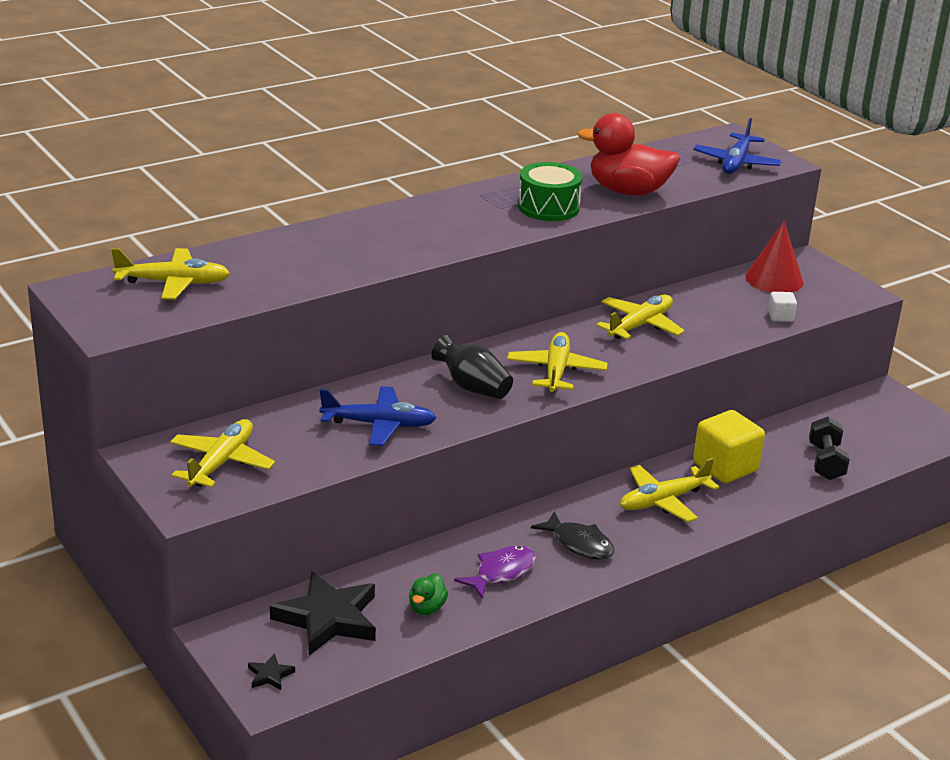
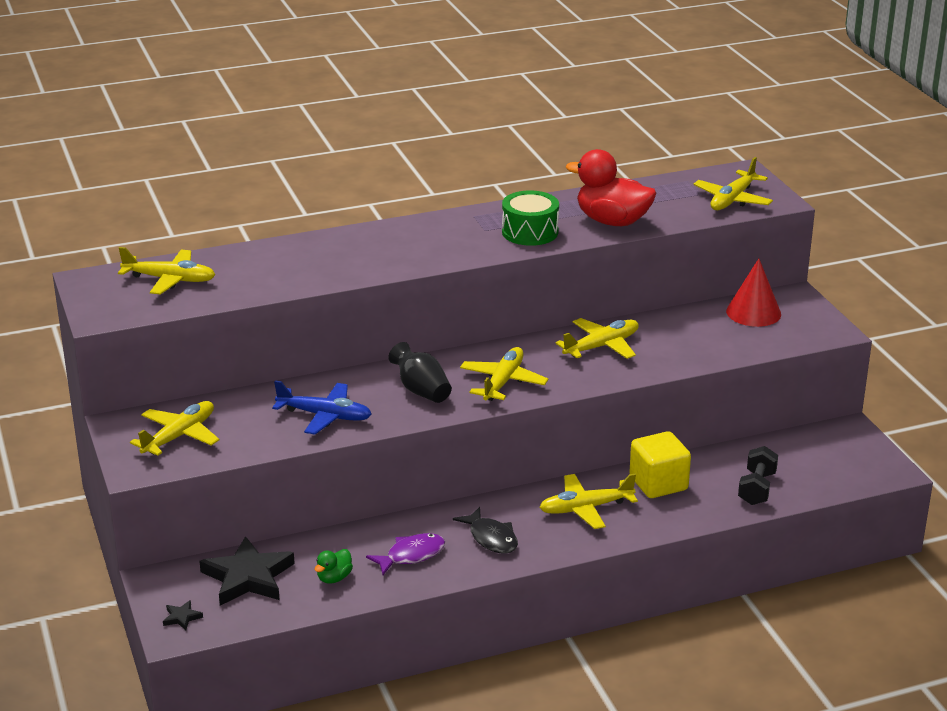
camera: 15 degrees right, 0 degrees up
blue plane [693,118,782,174] -> yellow plane [693,157,773,210]
white cube [768,292,797,322] -> none

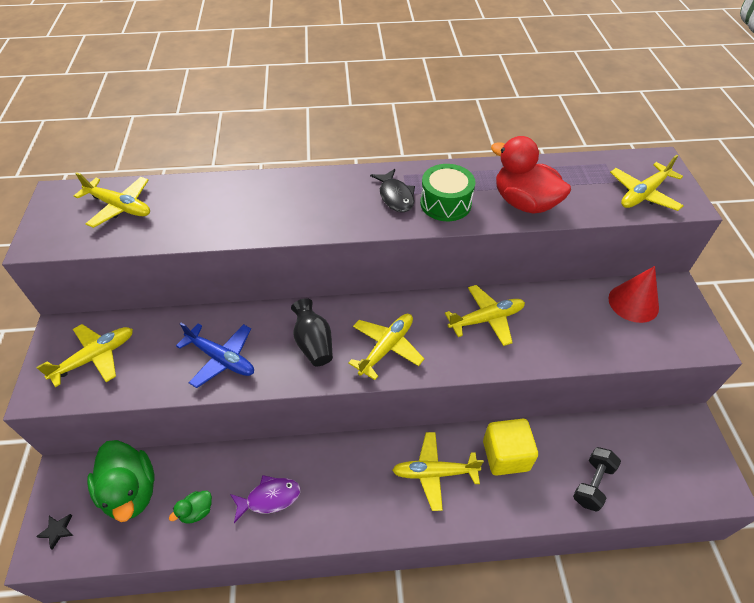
camera: 15 degrees right, 20 degrees up
black star [199,536,295,605] -> green duck [87,440,154,522]
black fish [453,507,518,554] -> black fish moved to [370,169,415,212]

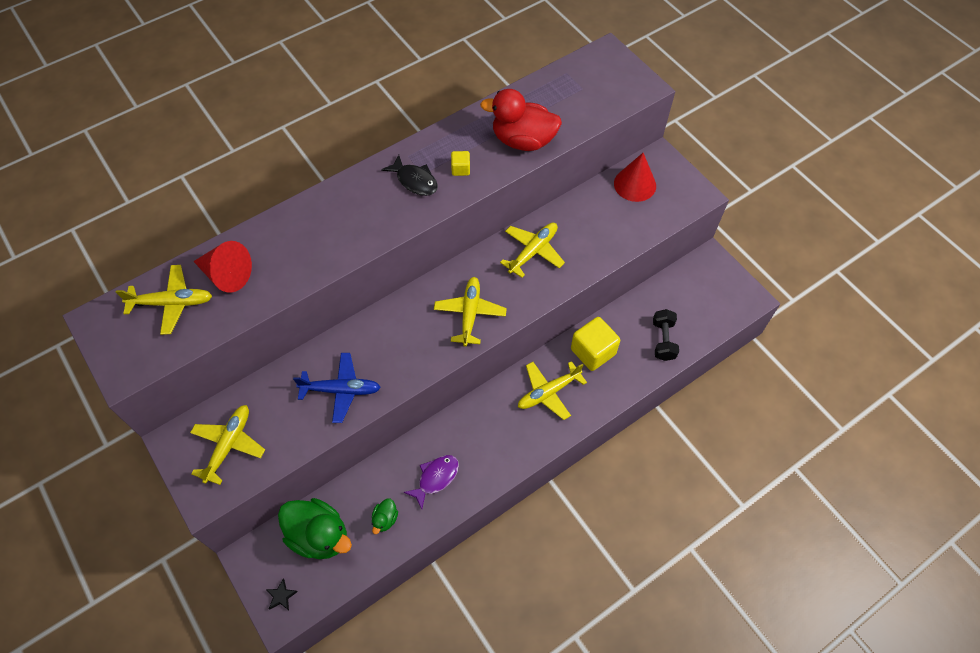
camera: 30 degrees left, 10 degrees up
black vase [291,298,333,366] -> none
green drum [420,164,475,221] -> yellow cube [451,151,470,176]
yellow plane [610,155,684,211] -> none
none -> red cone [193,241,252,293]

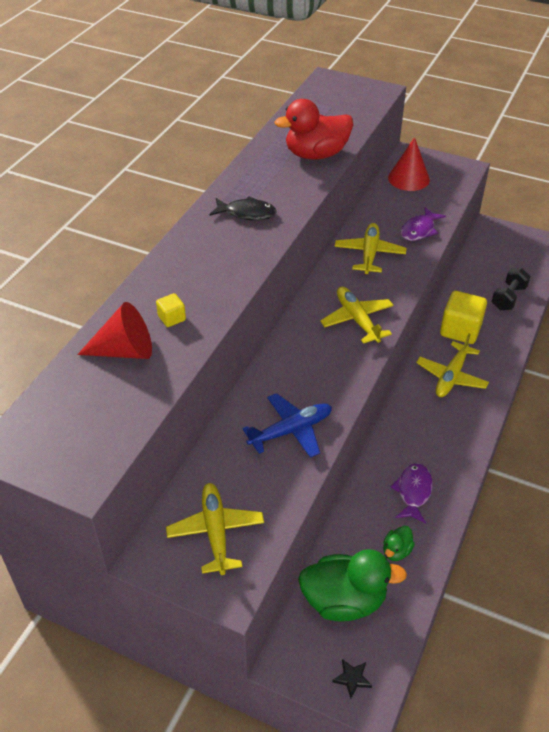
camera: 30 degrees left, 15 degrees down
yellow plane [116,265,212,335] -> none
green duck [372,498,398,534] -> green duck turned 45 degrees clockwise [383,526,415,561]
yellow cube [451,151,470,176] -> yellow cube moved to [156,293,186,327]
black dumbbell [653,309,679,361] -> black dumbbell turned 60 degrees clockwise [492,268,530,310]
none -> purple fish [401,207,446,241]

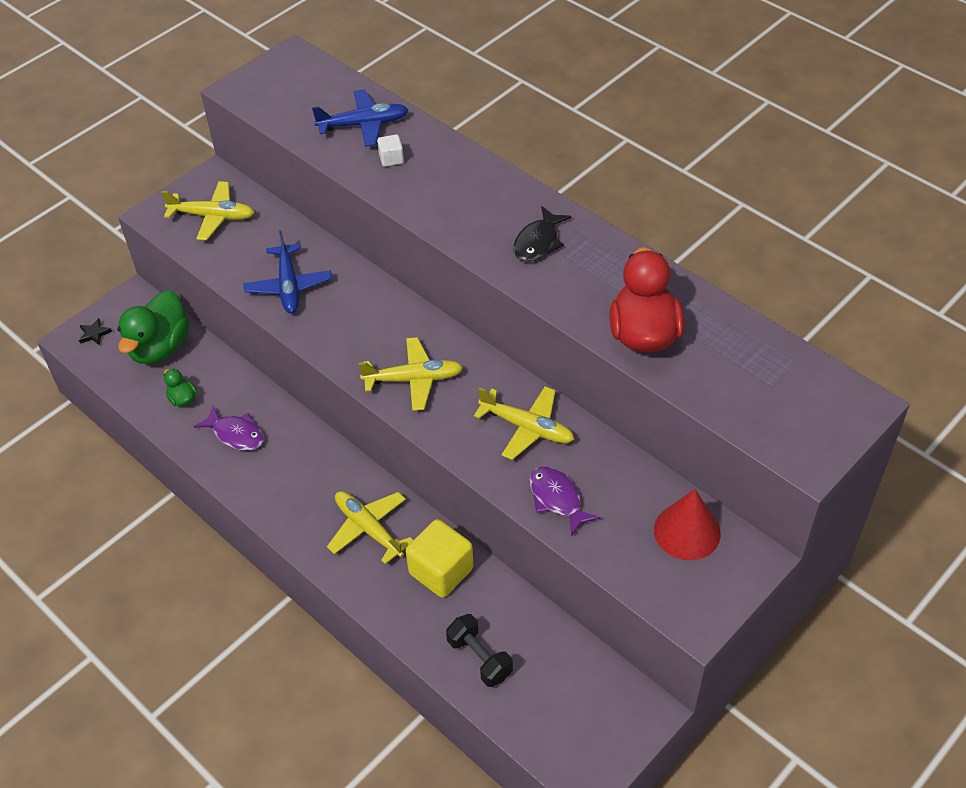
camera: 110 degrees right, 5 degrees up
red cone [77,302,152,359] -> blue plane [312,89,408,147]
yellow cube [156,293,186,327] -> white cube [377,134,404,167]

